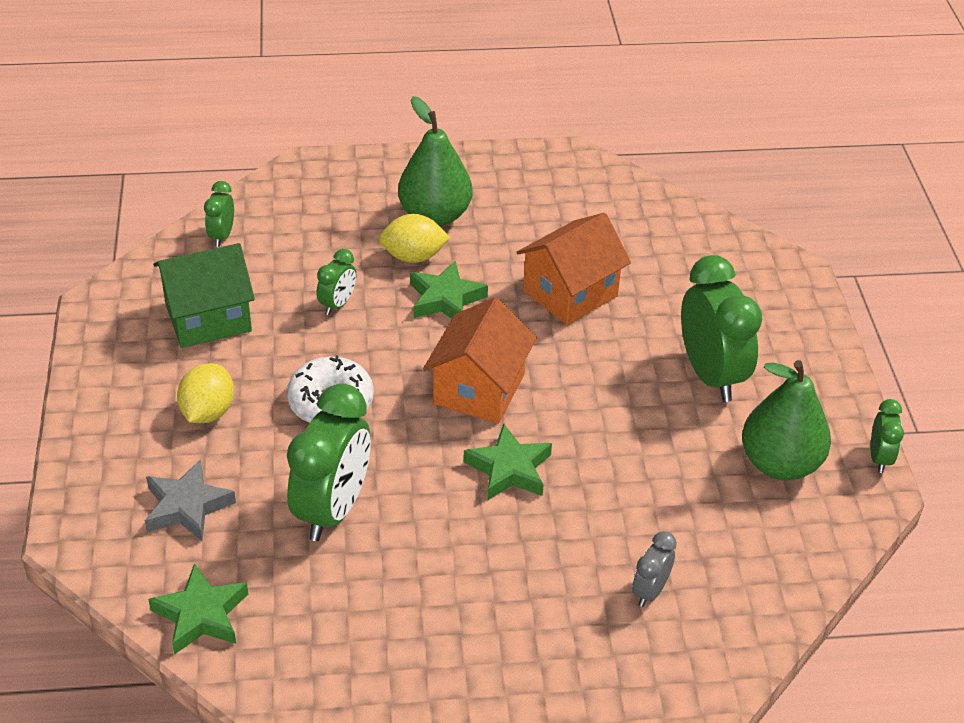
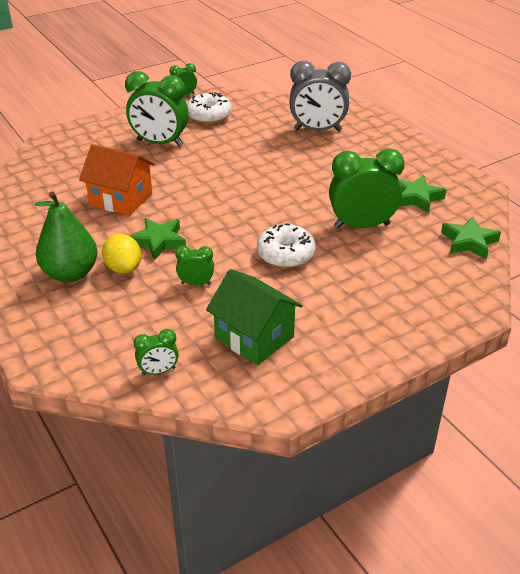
camera: 115 degrees left, 5 degrees down
grey star [145,459,236,541] -> none
yellow lemon [177,363,234,423] -> none
orange house [423,297,537,424] -> none
green star [463,423,552,501] -> green star moved to [399,175,446,213]
grey clock [632,531,677,607] -> grey clock [289,61,351,131], size x2.05
green clock [681,255,762,402] -> green clock turned 120 degrees counterclockwise [125,71,189,147]
green pear [742,360,831,480] -> white donut [187,92,232,124]

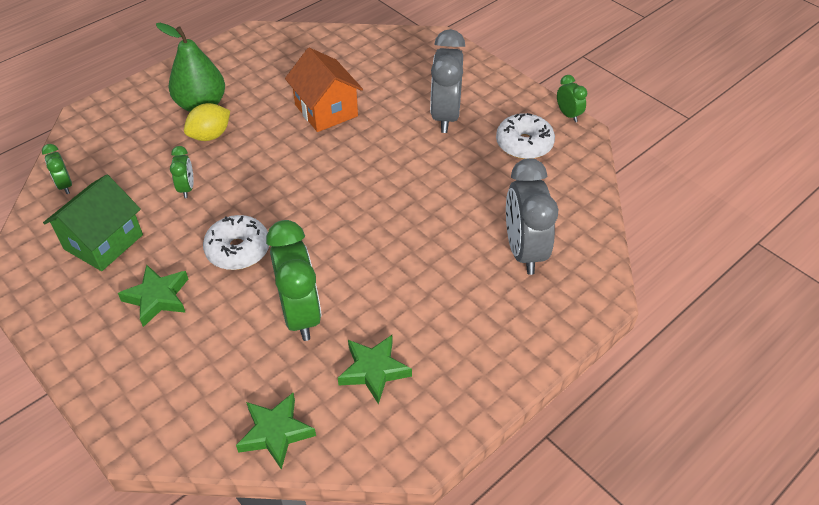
camera: 80 degrees right, 10 degrees up
orange house [79,144,155,216] -> orange house turned 45 degrees counterclockwise [285,48,363,132]
green clock [125,71,189,147] -> grey clock [430,29,465,133]
green star [130,218,186,260] -> green star moved to [118,264,188,327]

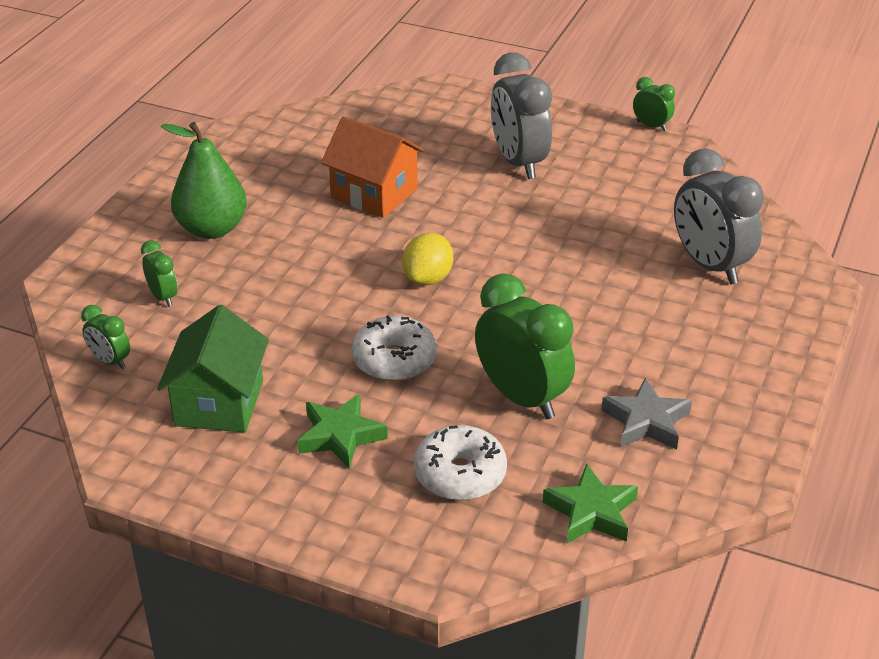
camera: 25 degrees left, 10 degrees down
green clock [170,146,194,198] -> green clock moved to [141,240,177,307]
yellow lemon [184,103,230,141] -> yellow lemon moved to [402,233,453,286]
green star [338,335,412,405] -> grey star [601,378,692,449]
white donut [496,113,555,159] -> white donut moved to [414,425,507,501]

